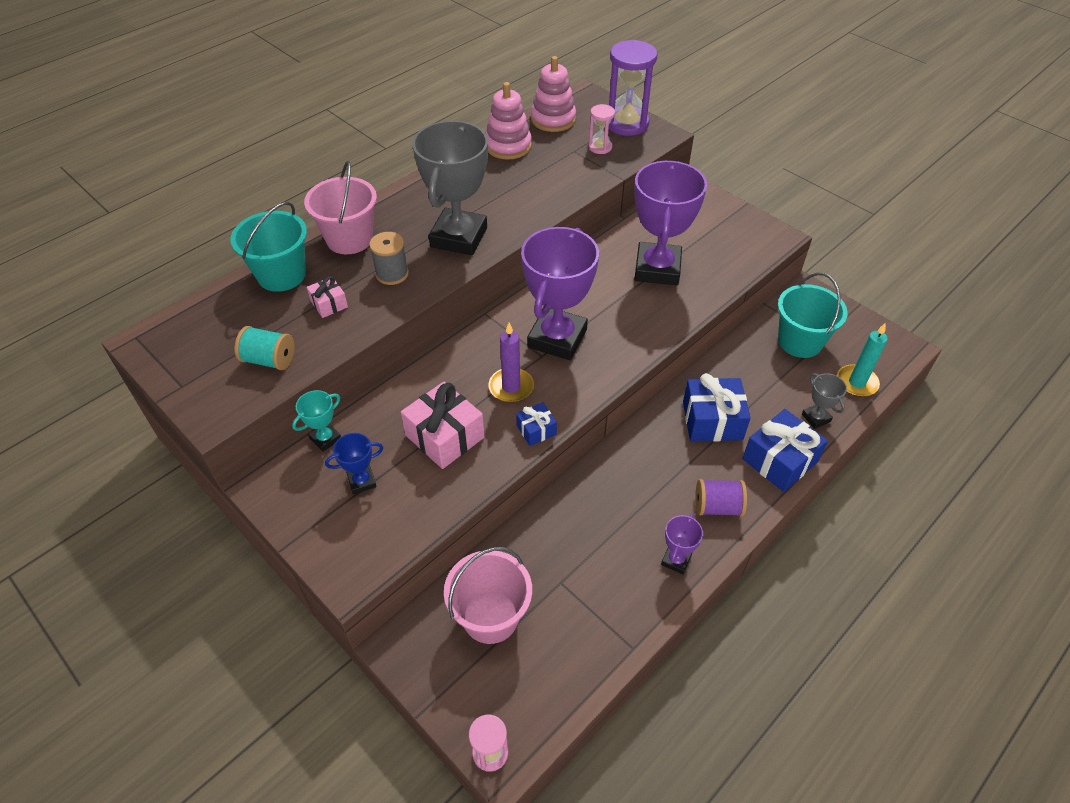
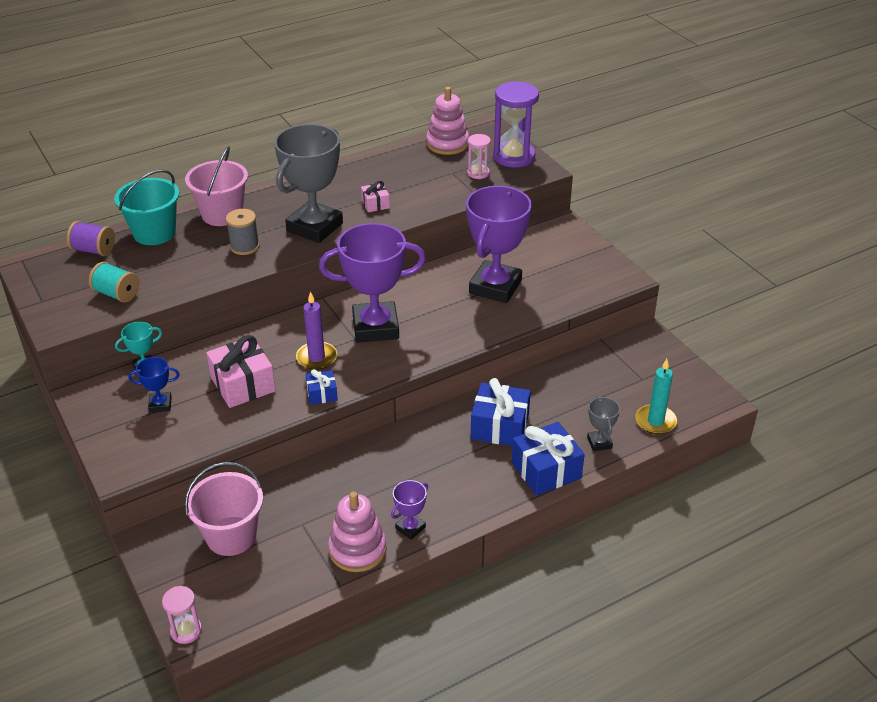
camera: 15 degrees right, 10 degrees down
pink gift [307,276,348,318] -> pink gift moved to [361,181,390,212]
pink stacking toy [486,82,532,160] -> pink stacking toy moved to [328,492,387,572]
purple trophy [521,227,599,360] -> purple trophy turned 45 degrees clockwise [319,223,426,343]
purple spool [695,479,747,516] -> purple spool moved to [67,221,115,256]
turquoise bucket [778,273,848,358] -> none

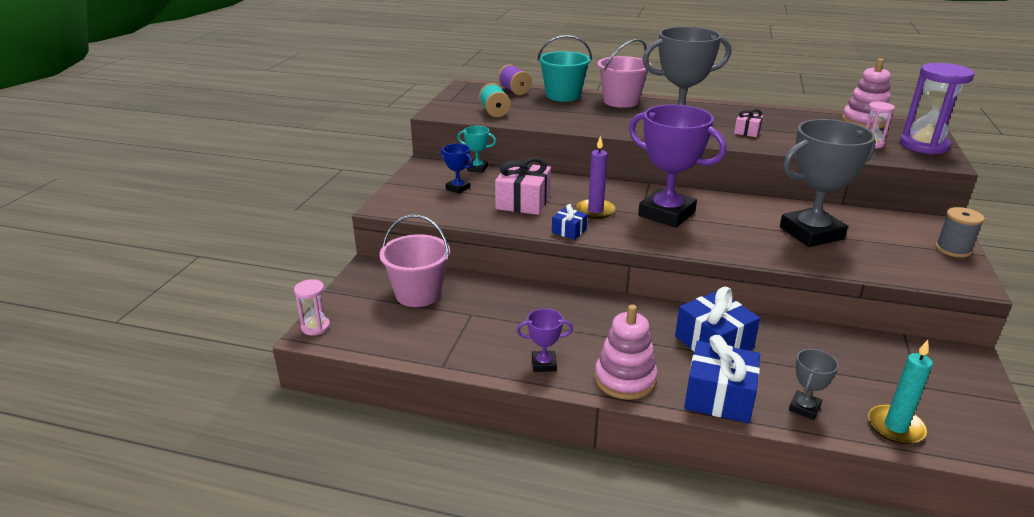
camera: 45 degrees right, 10 degrees down
grey spool [226,209,260,255] -> grey spool moved to [935,207,985,258]
pink stacking toy [328,492,387,572] -> pink stacking toy moved to [595,304,658,400]
purple trophy [466,186,532,303] -> grey trophy [780,119,876,247]

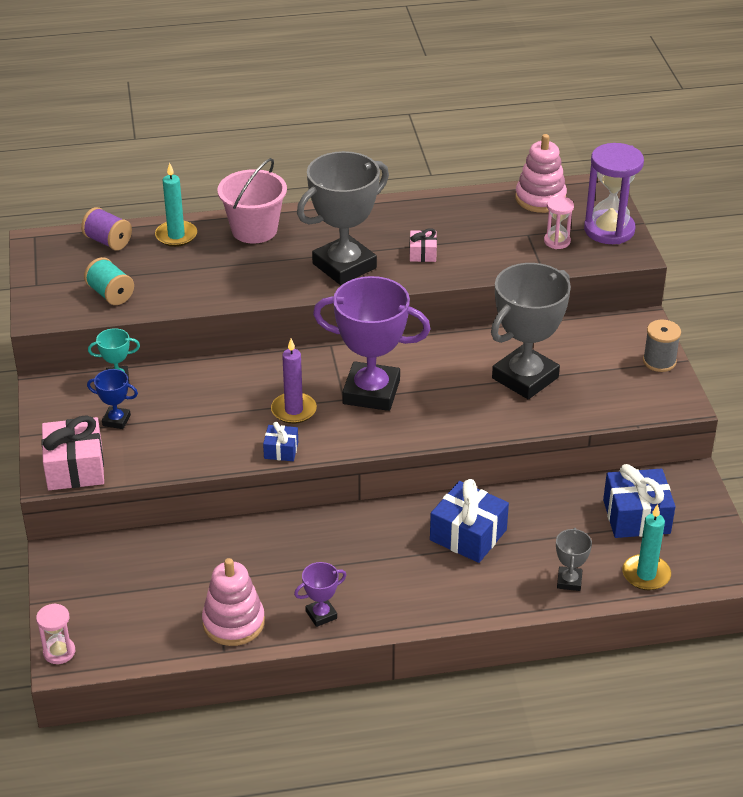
camera: 25 degrees left, 10 degrees up
pink bucket [379,215,450,307] -> none
pink gift [495,157,551,215] -> pink gift moved to [41,415,104,490]
turquoise bucket [537,35,592,102] -> turquoise candle [155,163,197,247]
pink stacking toy [595,304,658,400] -> pink stacking toy moved to [202,558,265,646]
blue gift [684,335,760,423] -> blue gift moved to [603,464,675,538]

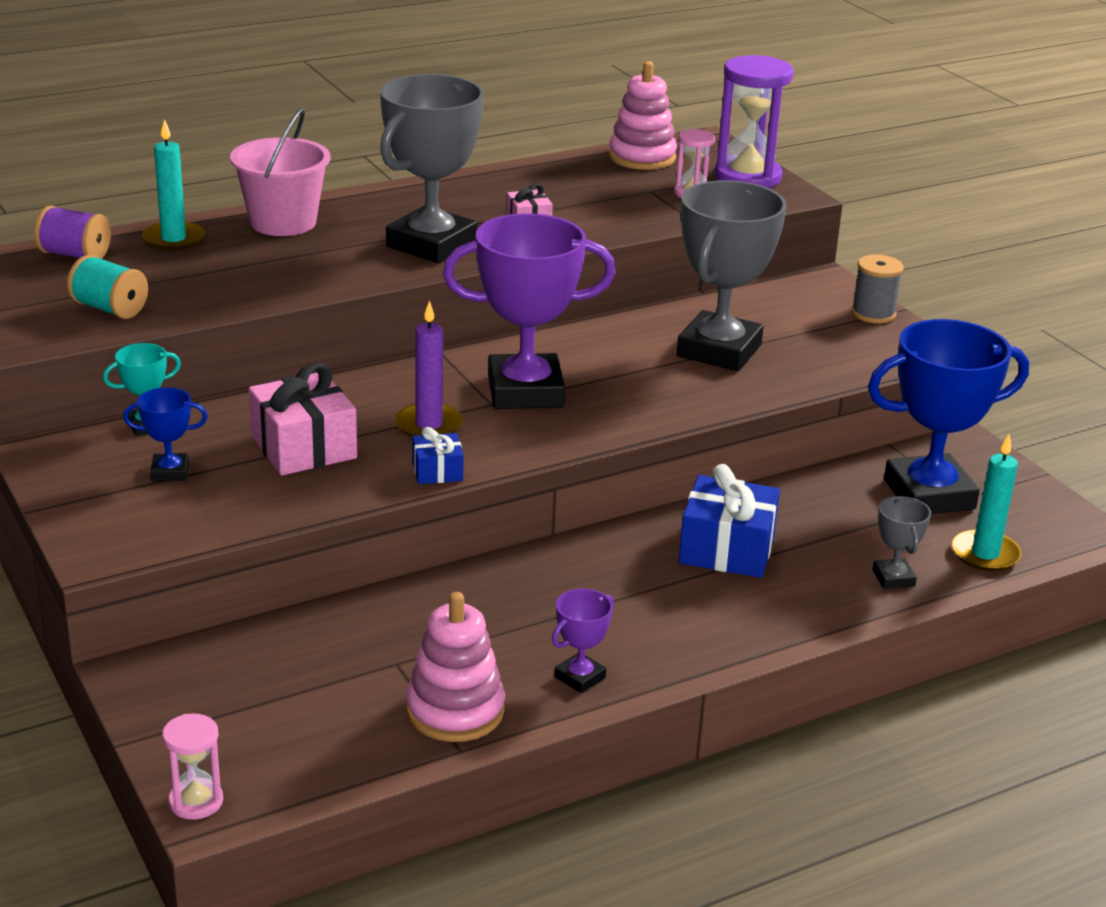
camera: 20 degrees left, 10 degrees down
pink gift [41,415,104,490] -> pink gift moved to [249,362,357,476]
blue gift [603,464,675,538] -> blue trophy [868,319,1029,514]

